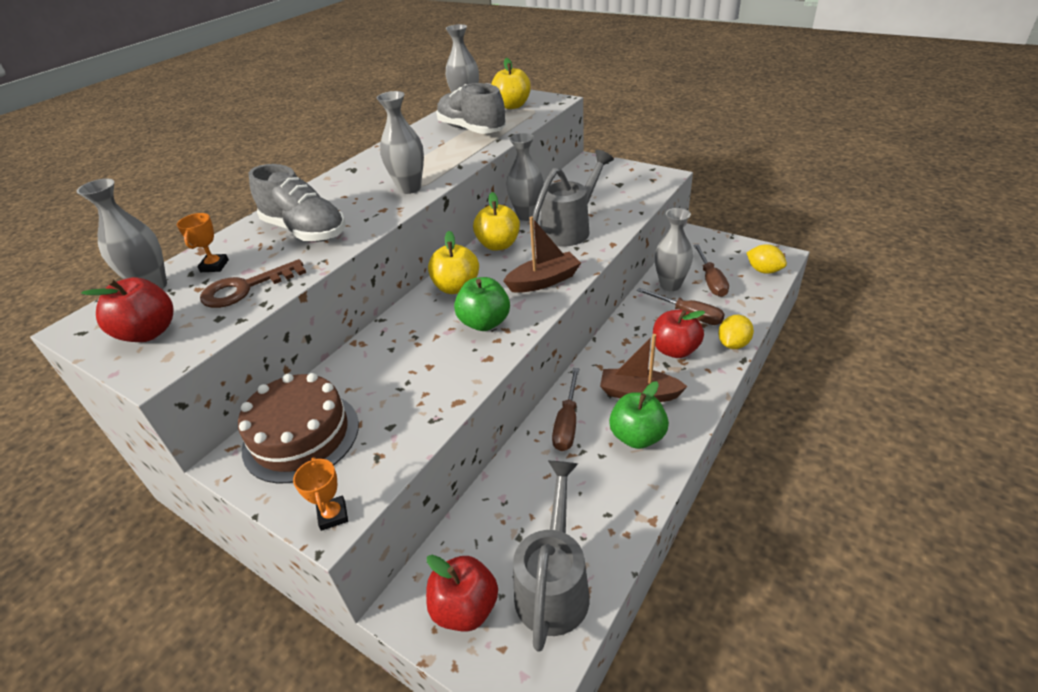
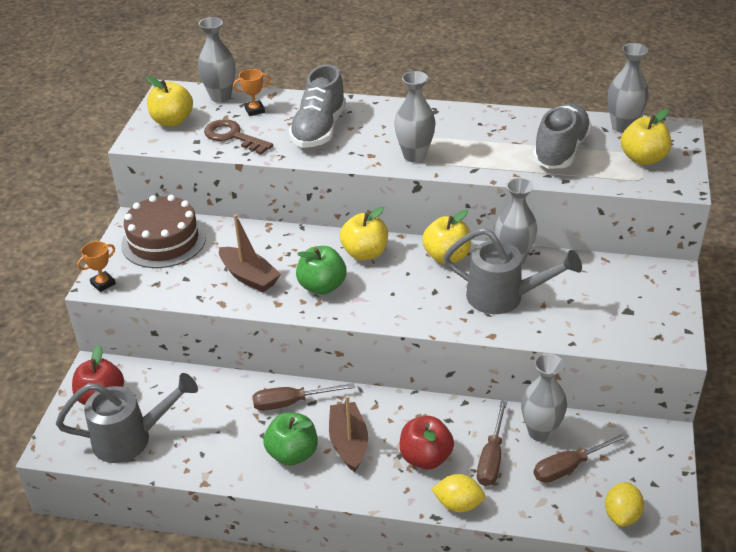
camera: 65 degrees right, 0 degrees up
red apple [81,277,173,342] -> yellow apple [146,77,193,127]
brown boat [503,216,581,293] -> brown boat moved to [219,214,281,292]

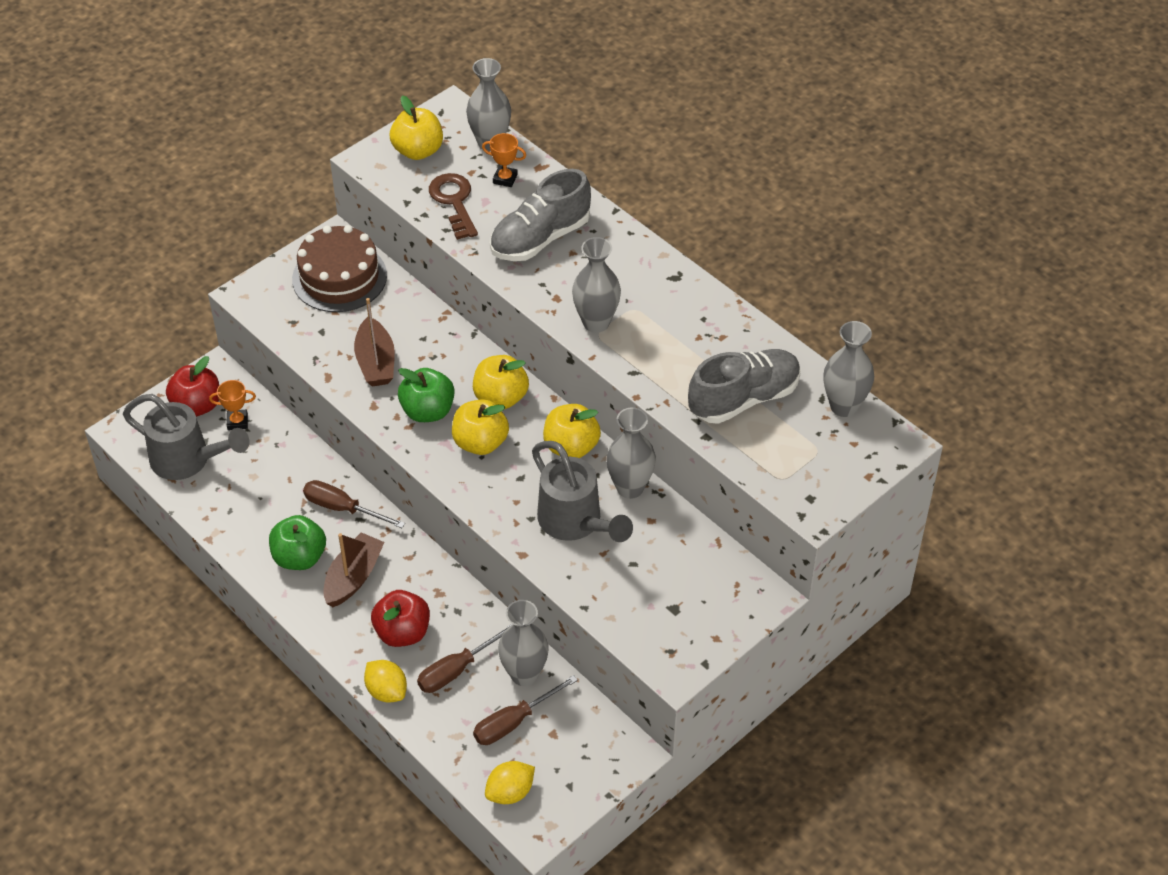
camera: 35 degrees right, 10 degrees up
orange trophy [77,241,116,292] -> orange trophy moved to [209,380,256,430]
brown screwdriver [534,432,629,483] -> brown screwdriver turned 45 degrees counterclockwise [473,675,578,745]
yellow apple [621,109,671,165] -> yellow apple moved to [452,399,509,455]

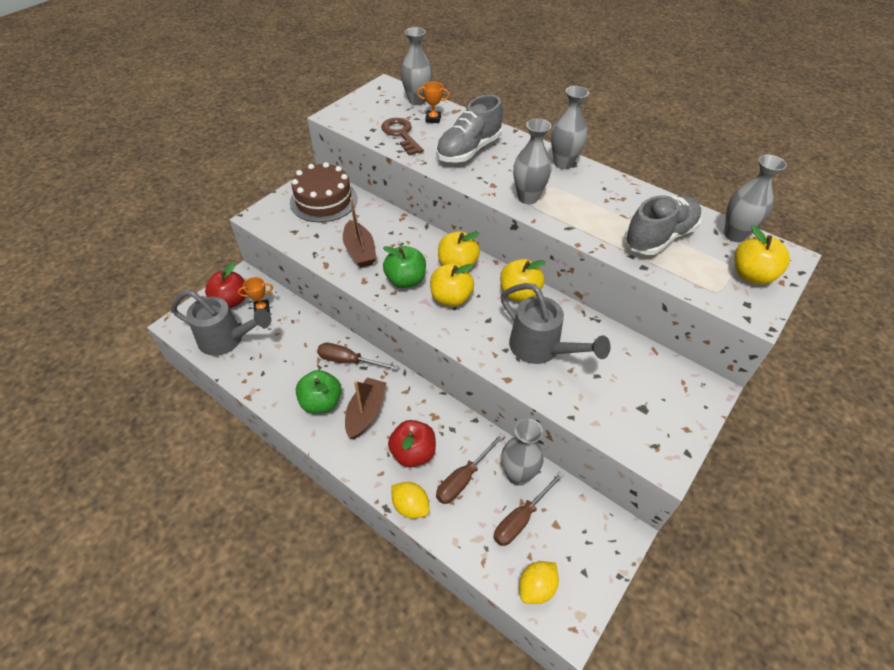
camera: 10 degrees left, 0 degrees up
yellow apple [390,96,443,160] -> yellow apple moved to [734,225,790,285]
grey vase [606,407,656,499] -> grey vase moved to [551,86,589,169]

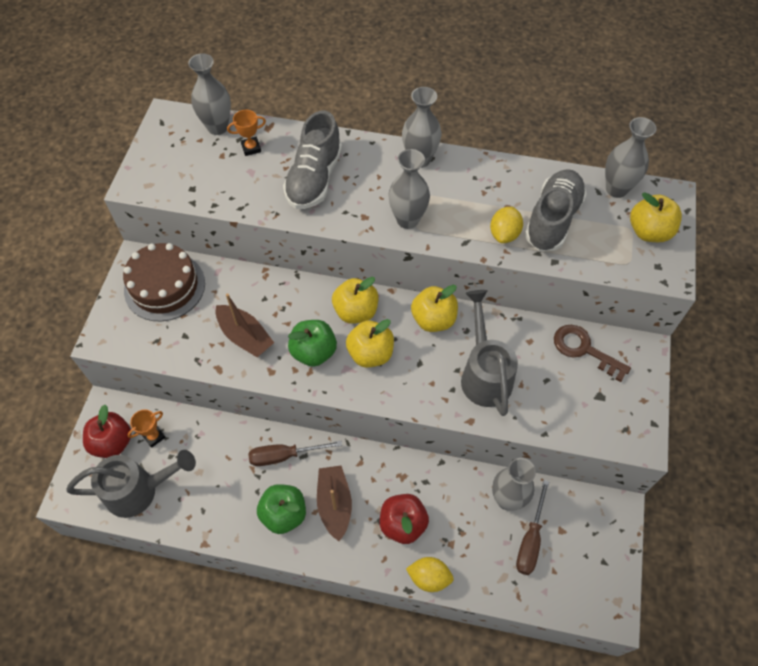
camera: 25 degrees left, 10 degrees up
brown key [381,118,424,156] -> brown key moved to [554,325,631,382]
brown screwdriver [436,433,505,504] -> none
grey watering can [501,283,611,364] -> grey watering can turned 120 degrees counterclockwise [461,290,518,416]
yellow lemon [519,561,559,604] -> yellow lemon moved to [490,207,523,243]

